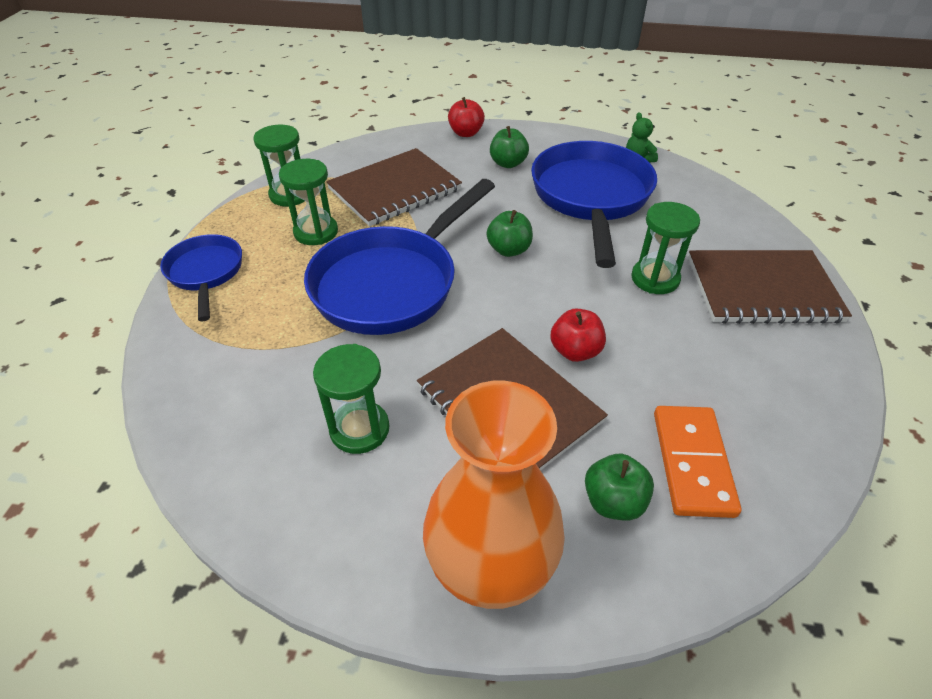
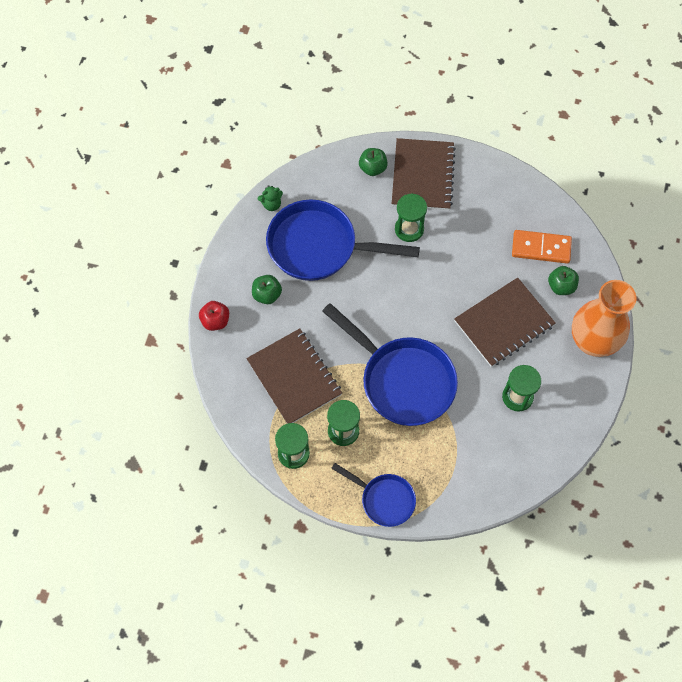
camera: 85 degrees left, 20 degrees up
blue pan [160,234,242,321] -> blue pan turned 135 degrees counterclockwise [331,463,416,527]
green apple [487,210,533,257] -> green apple moved to [359,148,388,176]
red apple [550,308,606,362] -> none

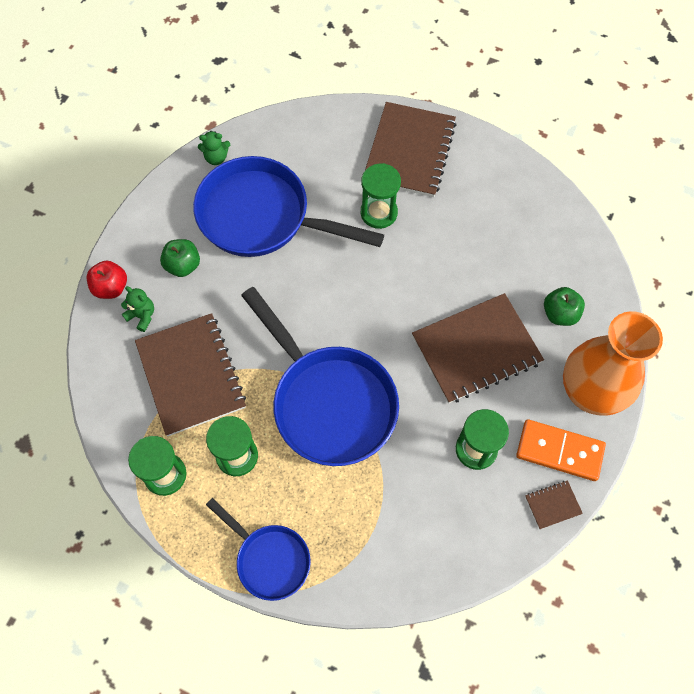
camera: 10 degrees right, 0 degrees up
green apple [359,148,388,176] -> none
orange domino [512,230,572,264] -> orange domino moved to [516,419,606,481]
none -> green teddy bear [121,286,154,332]
none -> brown notebook [525,480,583,529]

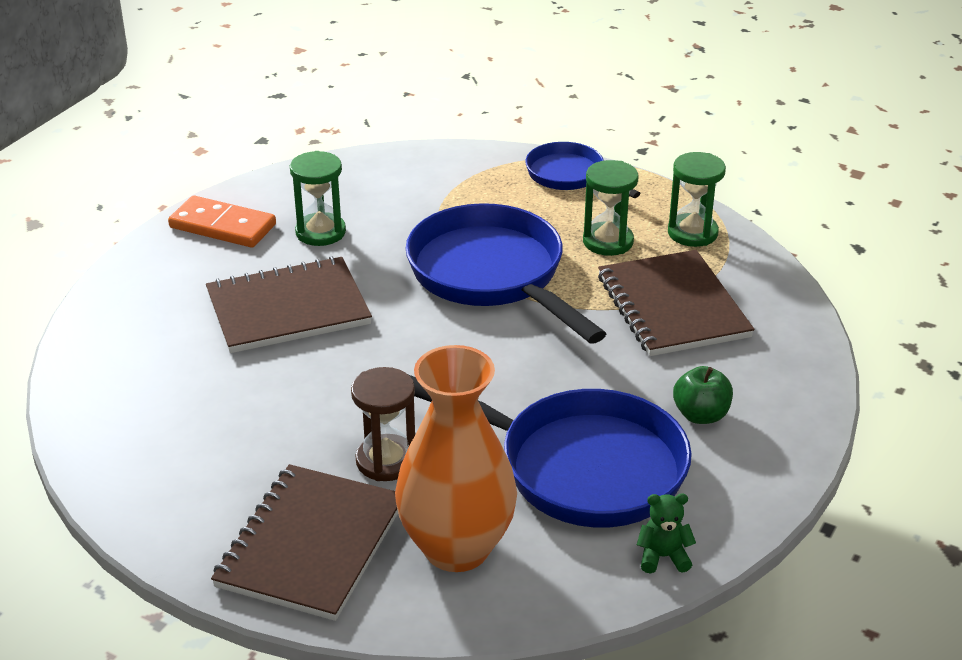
camera: 175 degrees left, 30 degrees down
red apple [87,261,127,299] -> none
green teddy bear [121,286,154,332] -> none
green hourglass [361,163,401,229] -> brown hourglass [351,367,415,481]
brown notebook [525,480,583,529] -> none
green apple [544,287,585,326] -> none
orange vase [563,311,663,416] -> orange vase moved to [395,345,517,572]

